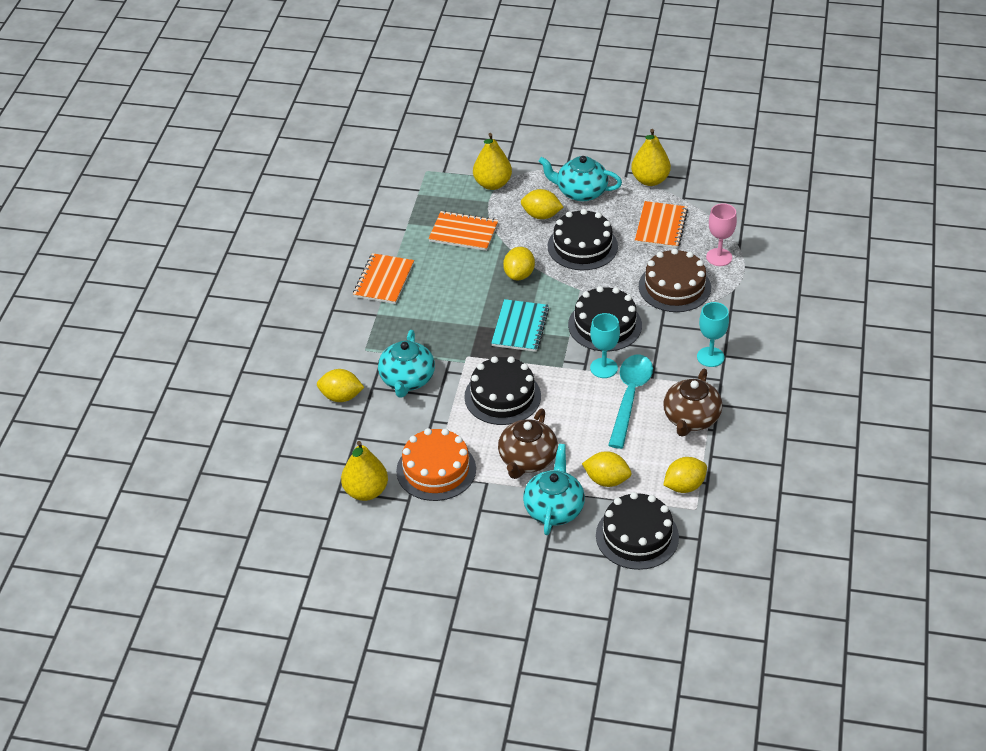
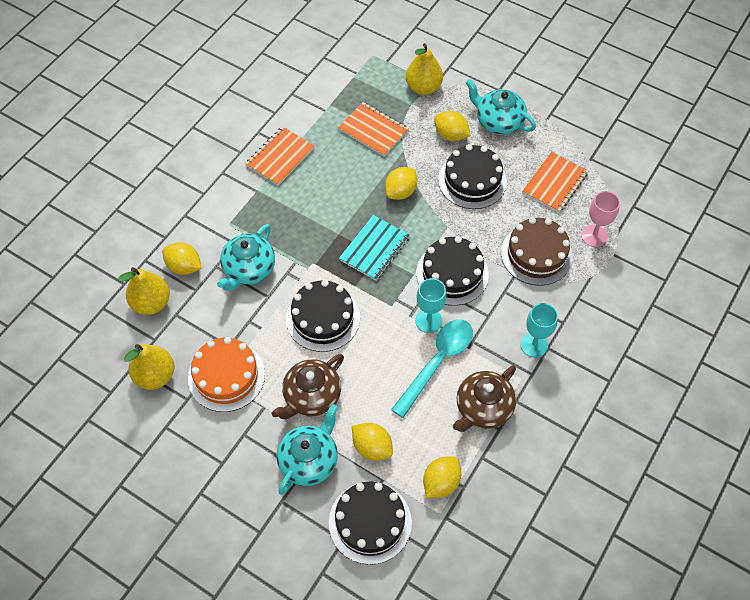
camera: 20 degrees right, 15 degrees up
yellow pear [631,129,671,186] -> yellow pear moved to [118,267,170,315]
yellow lemon [663,457,707,493] -> yellow lemon turned 45 degrees counterclockwise [423,456,461,498]

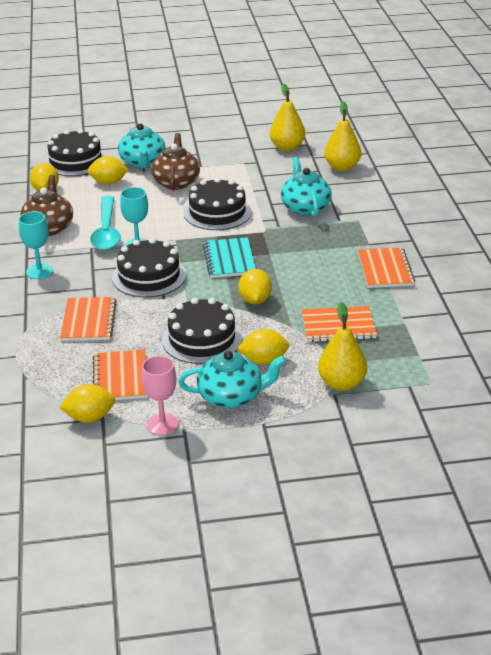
camera: 140 degrees right, 25 degrees down
yellow lemon [162,242,202,275] -> yellow lemon moved to [59,384,115,423]
orange cake [188,337,265,412] -> none
brown cake [501,217,573,286] -> orange notebook [60,297,117,341]
pink goblet [581,191,620,247] -> pink goblet moved to [141,356,179,435]

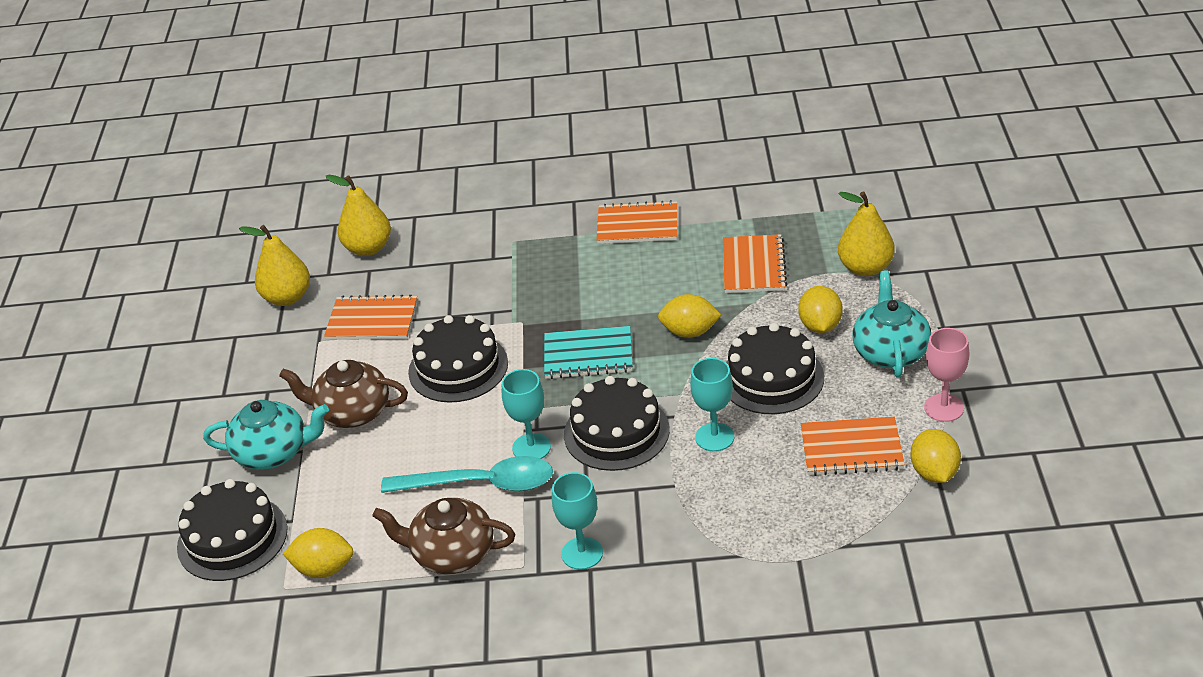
camera: 80 degrees left, 5 degrees up
orange notebook [60,297,117,341] -> orange notebook moved to [324,295,417,340]
yellow lemon [88,156,129,185] -> none
turquoise teapot [281,157,332,217] -> none
none -> turquoise goblet [690,358,734,452]

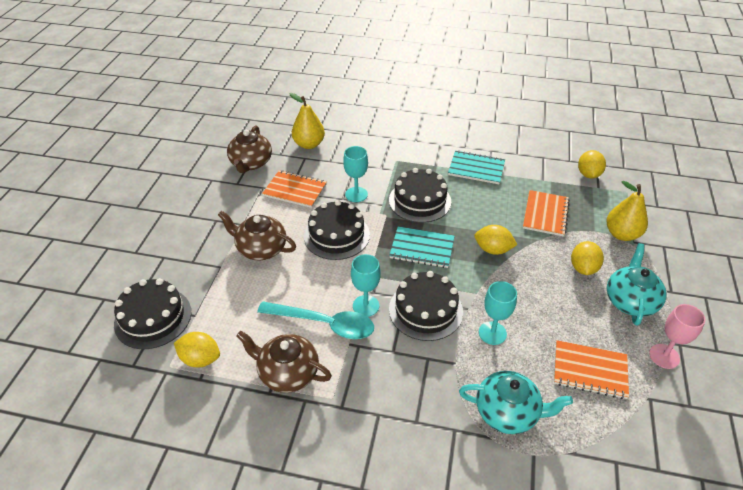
camera: 10 degrees right, 5 degrees up
turquoise teapot [203,400,329,470] -> turquoise teapot moved to [459,371,573,434]
yellow pear [239,225,310,306] -> brown teapot [227,125,272,173]
turquoise goblet [552,472,603,570] -> turquoise goblet moved to [343,146,368,202]
orange notebook [597,200,677,244] -> turquoise notebook [448,150,505,184]
black cake [726,323,824,414] -> black cake moved to [389,168,451,223]
yellow lemon [911,429,961,483] -> yellow lemon moved to [578,150,606,179]

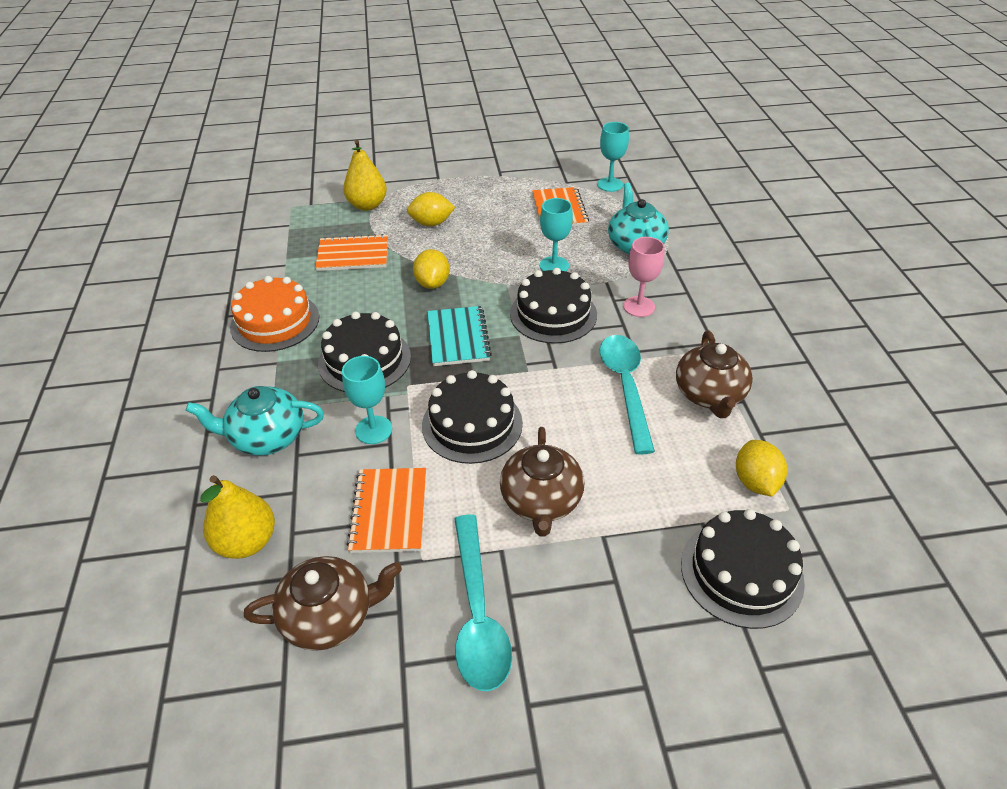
camera: 110 degrees left, 0 degrees up
turquoise goblet [351,254,381,317] -> turquoise goblet moved to [597,122,629,192]
turquoise notebook [448,150,505,184] -> orange cake [230,276,319,352]
yellow lemon [578,150,606,179] -> none
turquoise teapot [607,243,667,326] -> turquoise teapot moved to [186,386,324,456]
pink goblet [649,304,705,369] -> pink goblet moved to [623,237,665,317]
none -> turquoise spoon [455,514,512,691]

